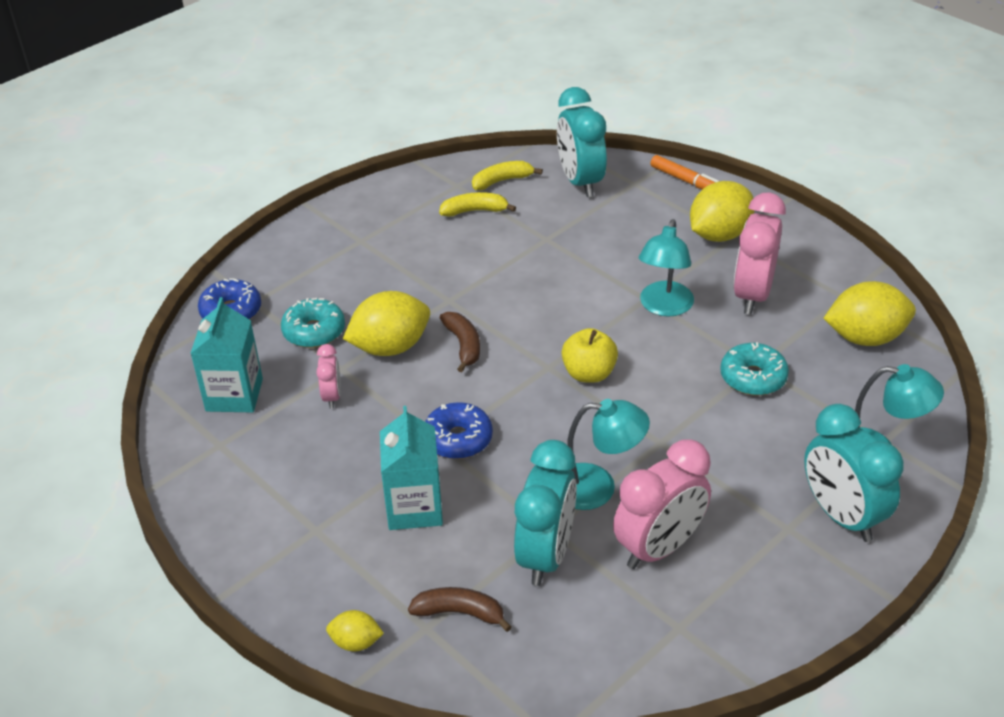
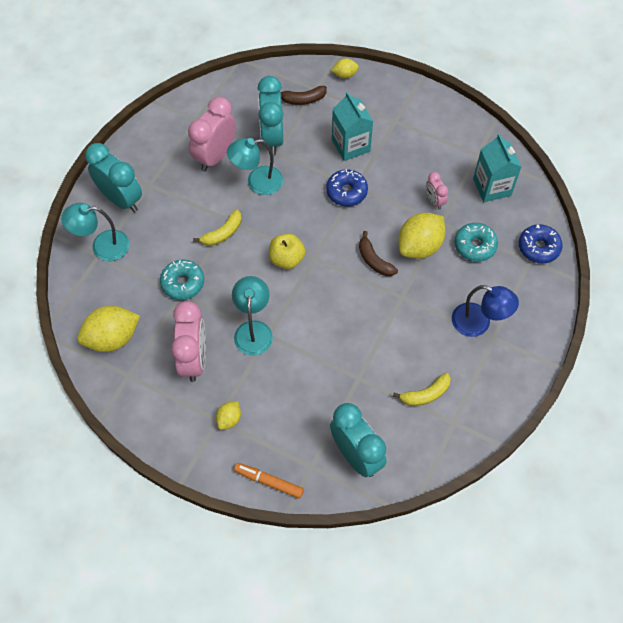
camera: 160 degrees right, 20 degrees up
yellow banana [472,161,543,190] -> yellow banana moved to [193,209,241,246]
yellow lemon [690,181,754,242] -> yellow lemon [216,401,241,430], size x0.51
none -> blue lamp [452,285,519,337]

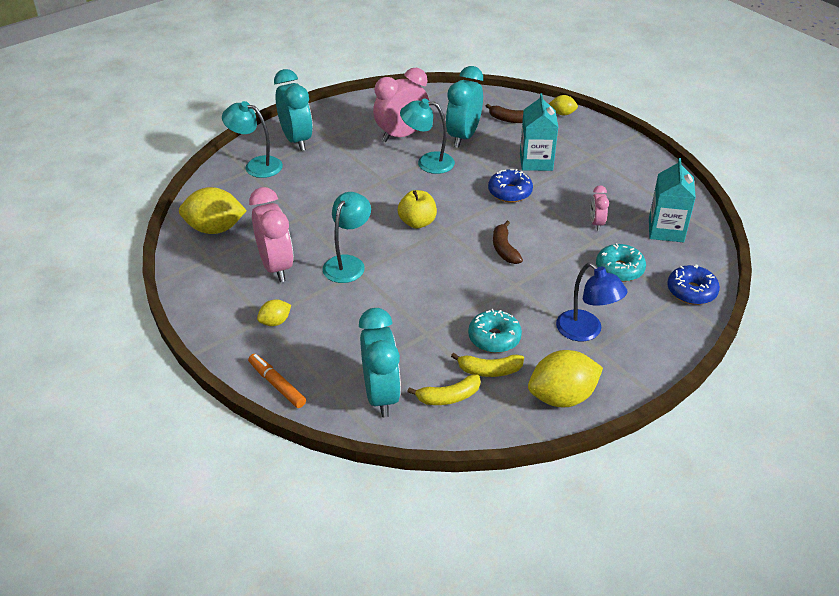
camera: 25 degrees right, 20 degrees down
turquoise donut [160,260,204,300] -> turquoise donut moved to [468,309,522,353]
pink clock [171,301,206,382] -> pink clock turned 45 degrees counterclockwise [249,187,294,282]
yellow banana [193,209,241,246] -> yellow banana moved to [407,374,481,405]
yellow lemon [398,213,446,259] -> yellow lemon moved to [528,350,603,407]

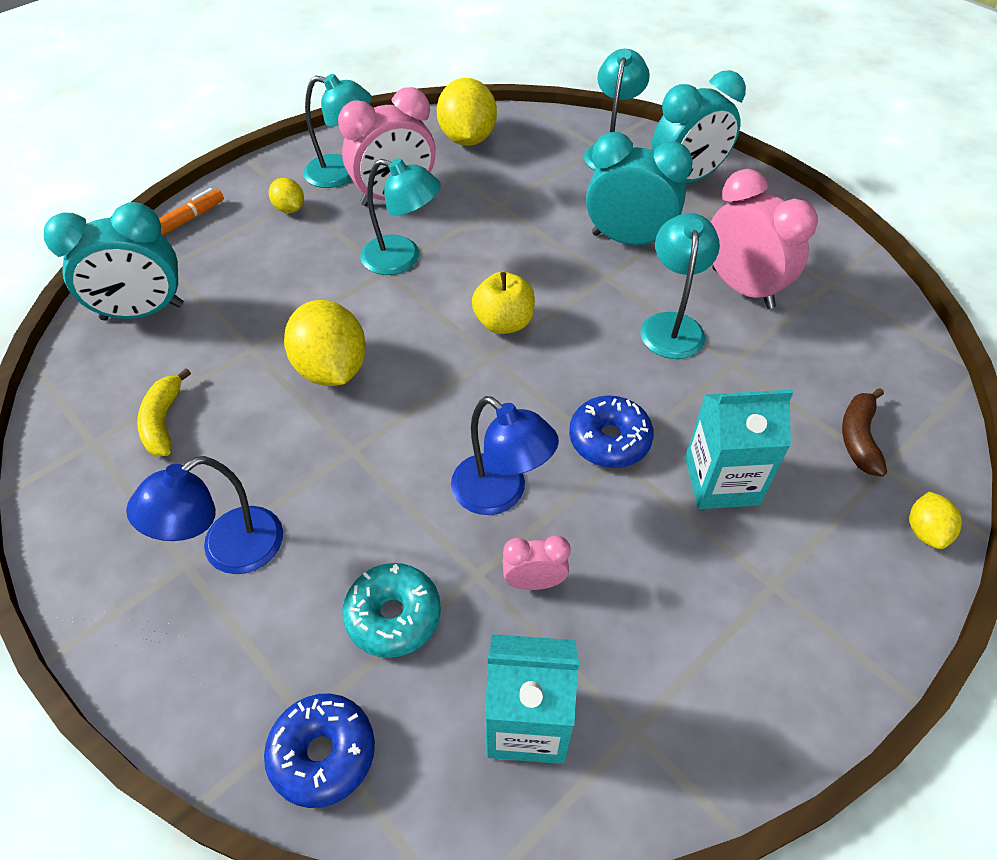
camera: 85 degrees right, 10 degrees up
yellow banana [407,374,481,405] -> none
turquoise clock [446,66,483,148] -> turquoise clock moved to [586,132,693,245]
turquoise donut [468,309,522,353] -> none
brown banana [493,221,523,264] -> none
yellow lemon [528,350,603,407] -> yellow lemon moved to [284,300,366,386]
none -> turquoise lamp [303,74,372,188]
none -> blue lamp [451,396,559,515]

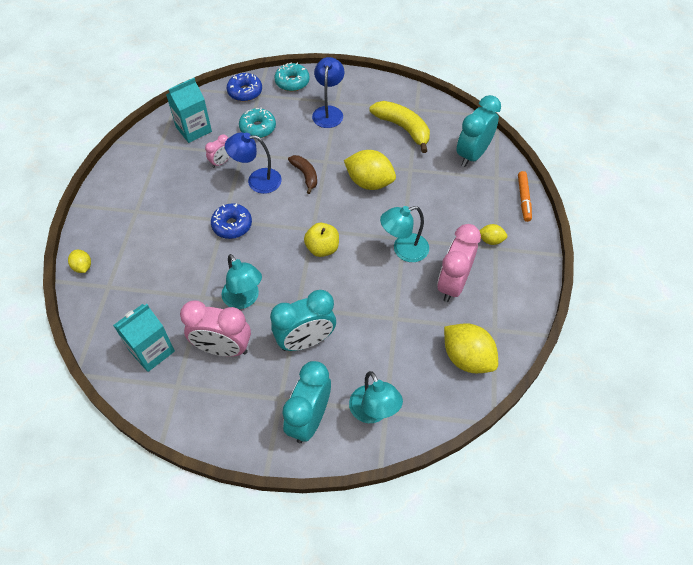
camera: 140 degrees right, 5 degrees up
yellow banana [137,368,191,456] -> yellow banana [370,101,430,153], size x1.63
turquoise lamp [303,74,372,188] -> none
turquoise carton [685,390,793,509] -> turquoise carton moved to [113,304,175,372]
brown banana [842,388,887,477] -> brown banana moved to [288,155,317,194]
none -> turquoise donut [274,62,310,91]

